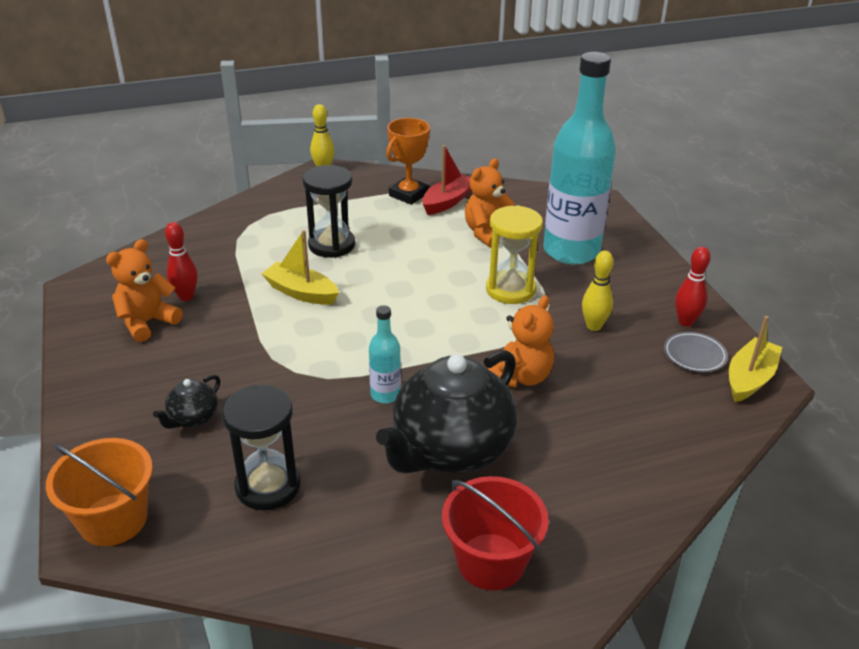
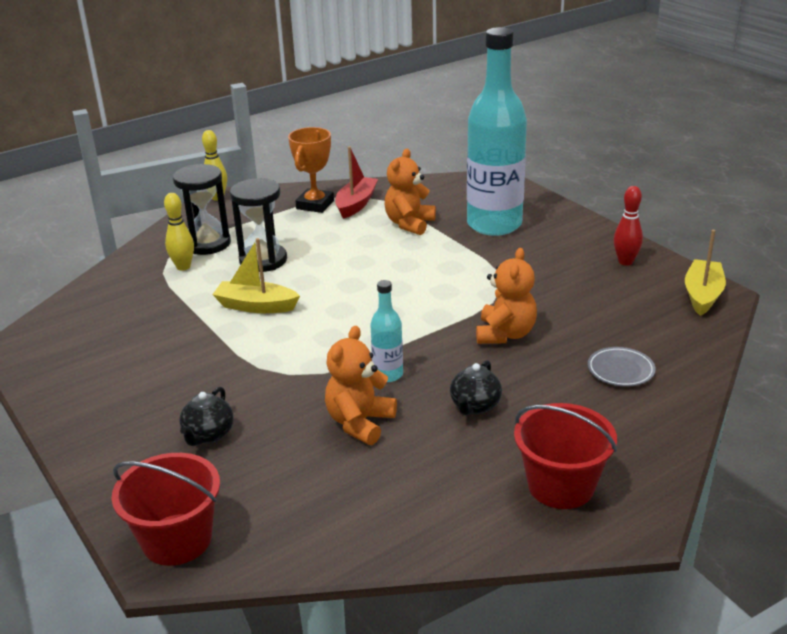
camera: 15 degrees left, 5 degrees down
orange bucket [46,438,153,546] -> red bucket [112,453,220,566]
orange teddy bear [106,239,183,342] -> orange teddy bear moved to [325,326,397,445]
red bowling pin [165,222,198,301] -> none
black hourglass [222,385,301,510] -> black hourglass moved to [173,164,231,255]
black teapot [376,350,517,473] -> black teapot [450,360,502,415], size x0.44
yellow hourglass [486,205,543,304] -> none
yellow bowling pin [582,251,613,331] -> yellow bowling pin moved to [164,193,194,271]
grey plate [664,332,728,372] -> grey plate moved to [588,347,655,386]

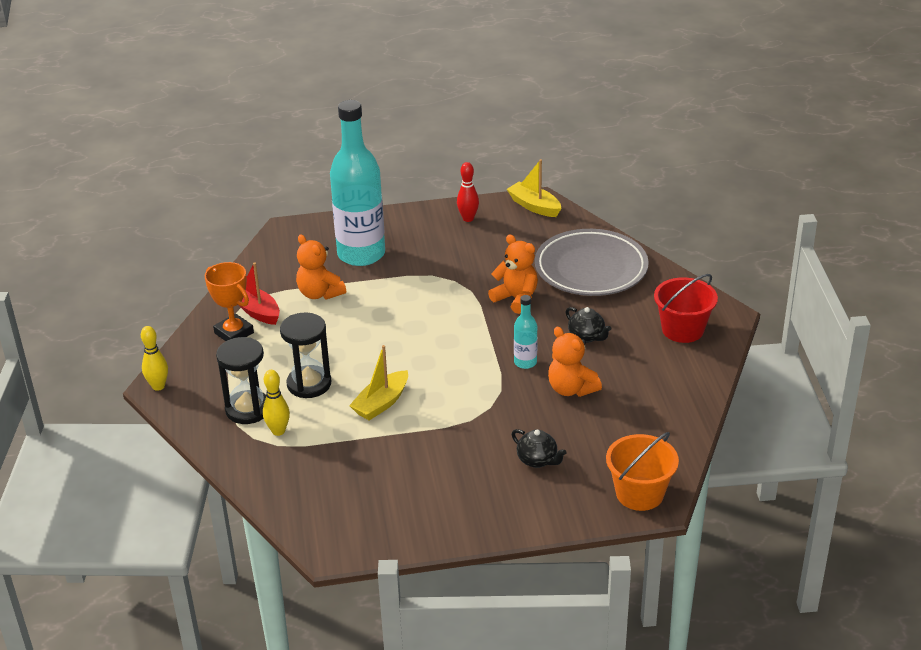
camera: 65 degrees left, 5 degrees up
red bucket [112,453,220,566] -> orange bucket [606,432,679,511]
grey plate [588,347,655,386] -> grey plate [535,229,649,296], size x2.45

